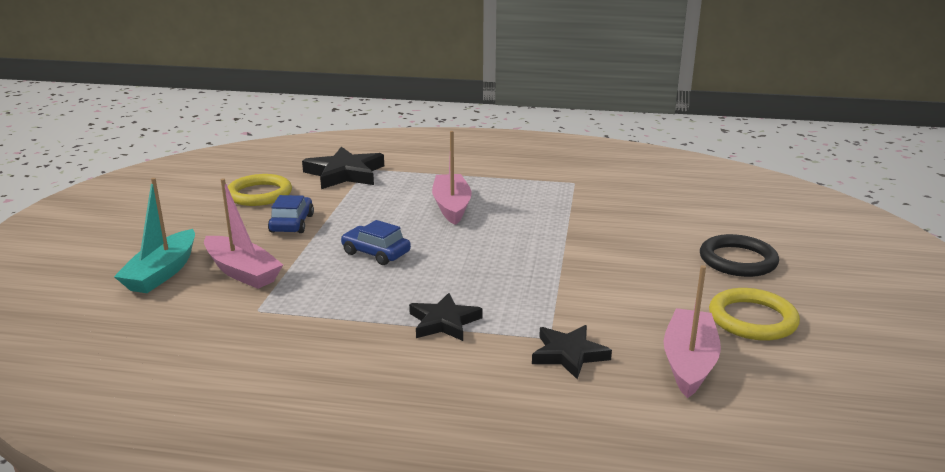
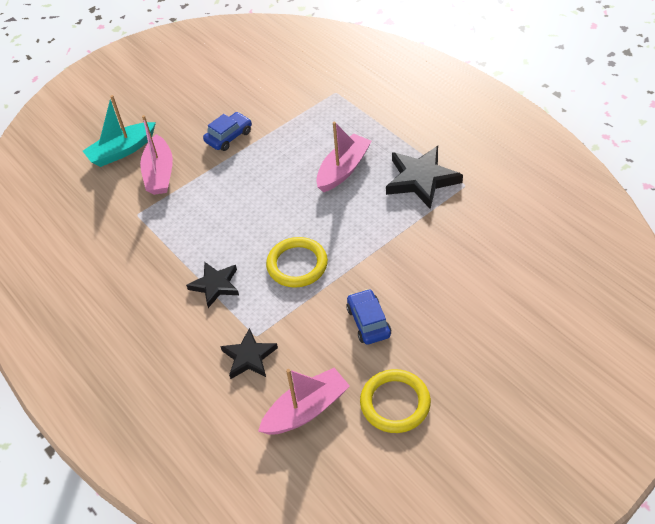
camera: 45 degrees right, 25 degrees up
yellow ring [227,174,292,206] -> yellow ring moved to [266,237,328,288]
black star [302,147,384,189] -> black star moved to [386,146,463,209]
blue car [341,220,411,265] -> blue car moved to [346,289,391,344]
black ring [700,234,779,277] -> none

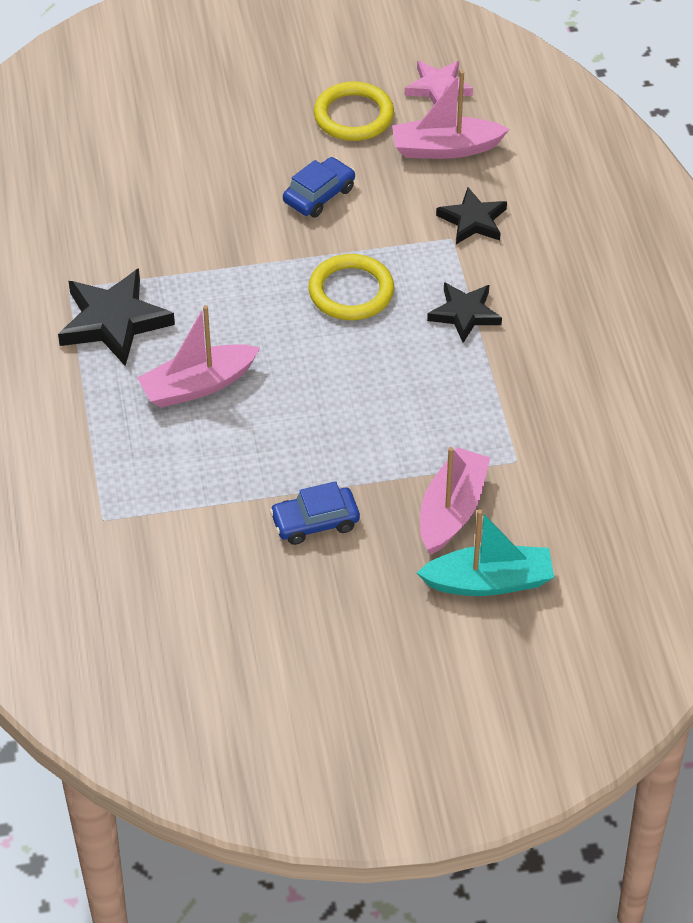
camera: 155 degrees left, 0 degrees up
blue car [346,289,391,344] -> blue car turned 150 degrees counterclockwise [283,157,355,218]
none -> pink star [405,61,473,104]

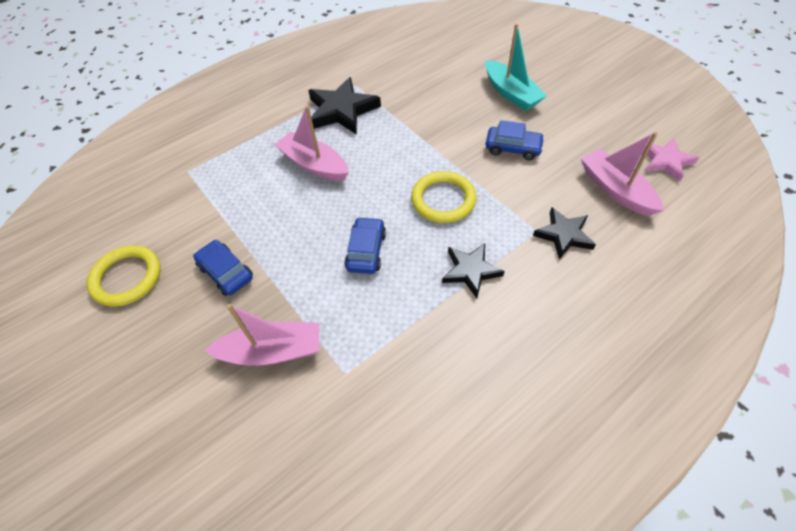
camera: 65 degrees right, 5 degrees up
yellow ring [314,82,394,141] -> yellow ring moved to [87,245,161,307]
turquoise boat [417,509,554,596] -> turquoise boat moved to [485,24,547,111]
none -> blue car [344,217,386,274]

